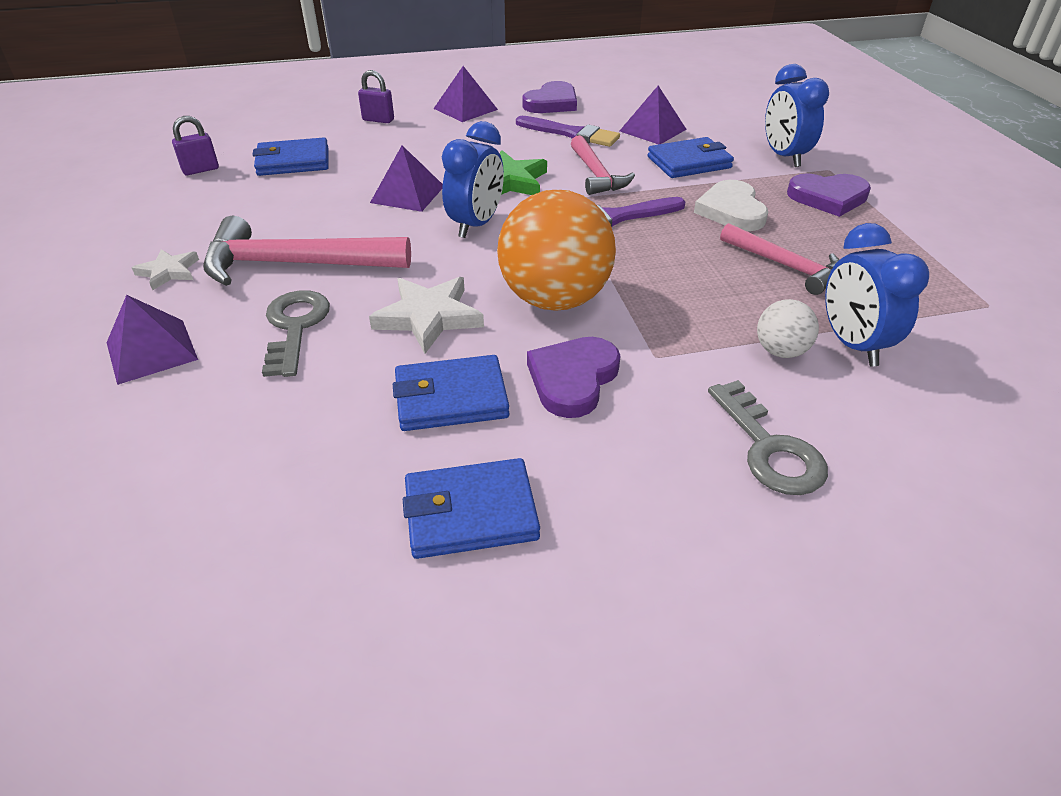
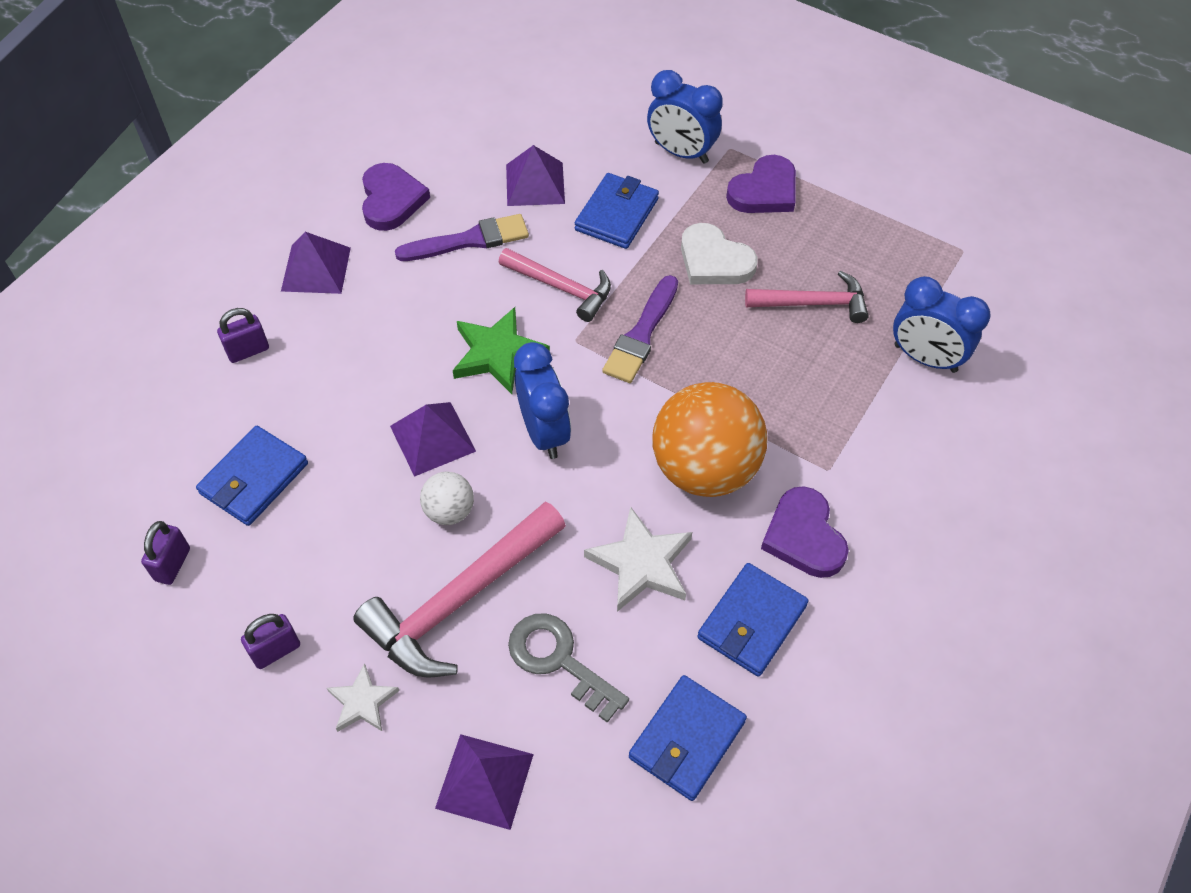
camera: 45 degrees left, 15 degrees up
blue wallet [403,458,540,559] -> blue wallet moved to [629,675,747,801]
grey key [708,380,828,495] -> none
white ball [757,299,819,358] -> white ball moved to [420,471,474,525]
none -> purple padlock [241,614,300,669]

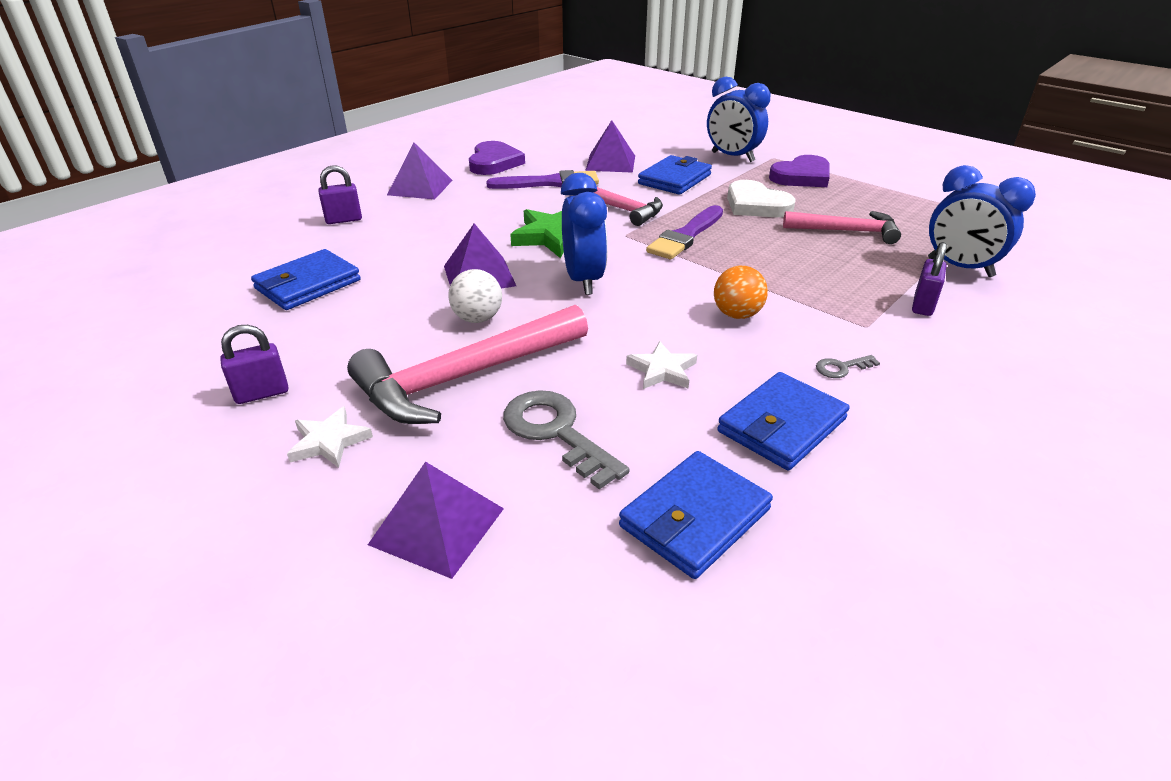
camera: 10 degrees right, 20 degrees down
purple padlock [141,521,190,585] -> purple padlock moved to [912,242,947,316]
white star [584,506,692,612] -> white star [626,341,697,389], size x0.60
orange ball [652,382,767,497] -> orange ball [714,266,768,319], size x0.47
purple heart [761,486,849,578] -> grey key [816,355,880,378]

